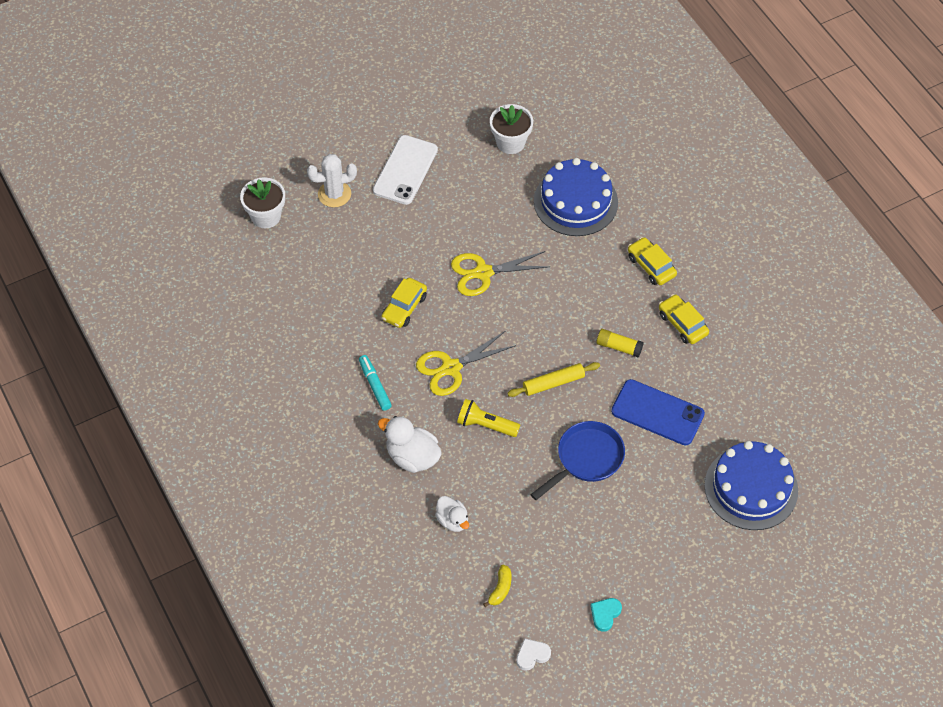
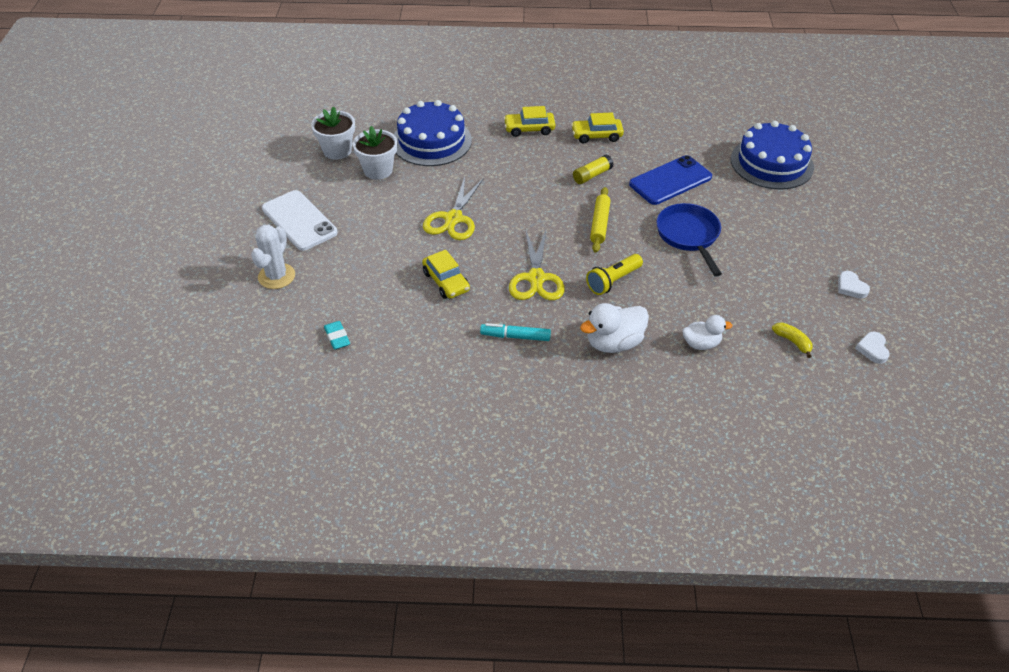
camera: 60 degrees left, 10 degrees down
white flower pot [240,177,285,228] -> white flower pot moved to [353,126,397,180]
turquoise heart [591,598,622,632] -> white heart [838,271,870,299]
none -> turquoise eraser [324,321,350,350]

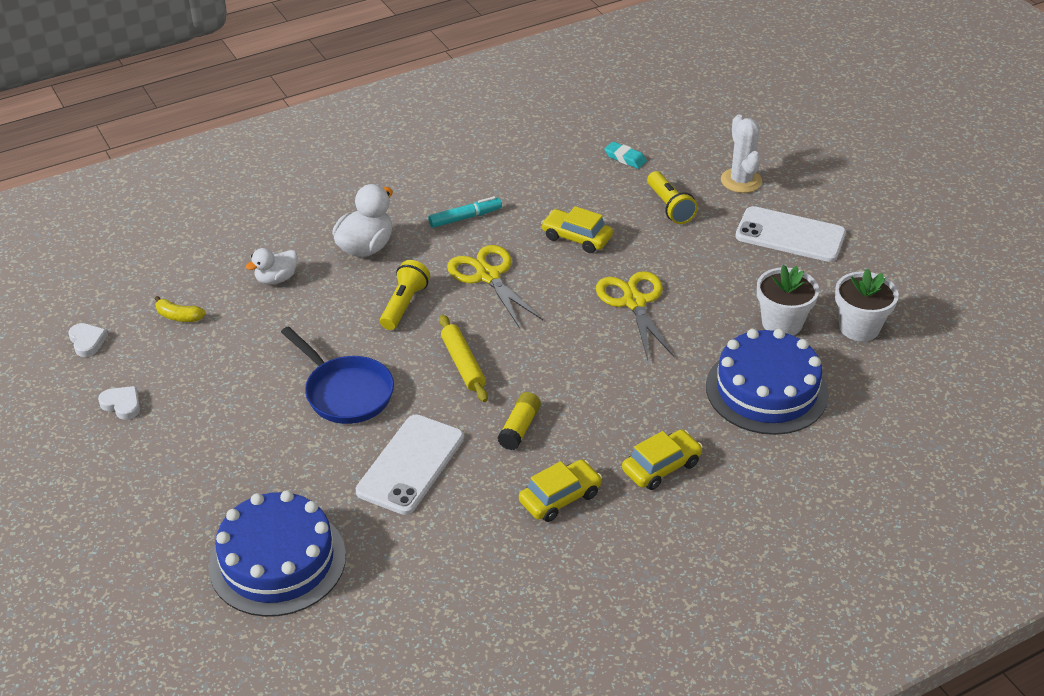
camera: 150 degrees right, 5 degrees down
blue phone [629,155,712,205] -> white phone [356,414,464,515]
none -> yellow flashlight [647,171,698,224]

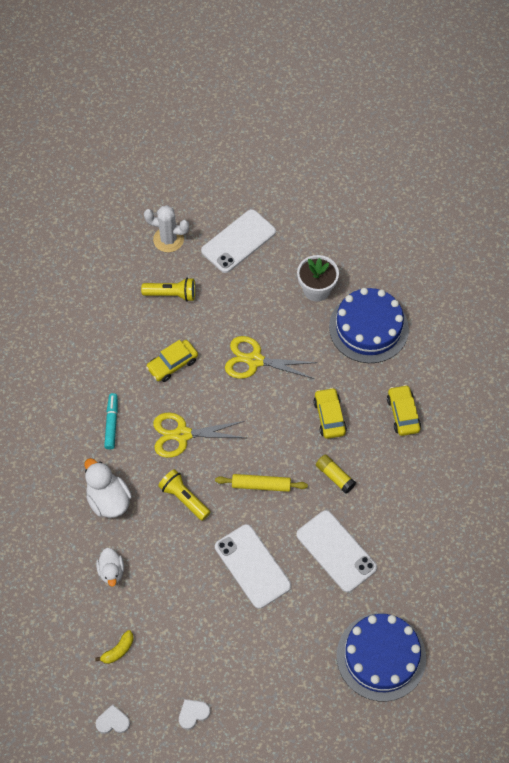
camera: 65 degrees left, 20 degrees up
blue pan [281,326,394,424] -> white phone [215,524,291,609]
yellow car [519,459,602,522] -> yellow car moved to [313,388,347,439]
turquoise eraser [604,142,647,169] -> none
white flower pot [835,268,899,341] -> none

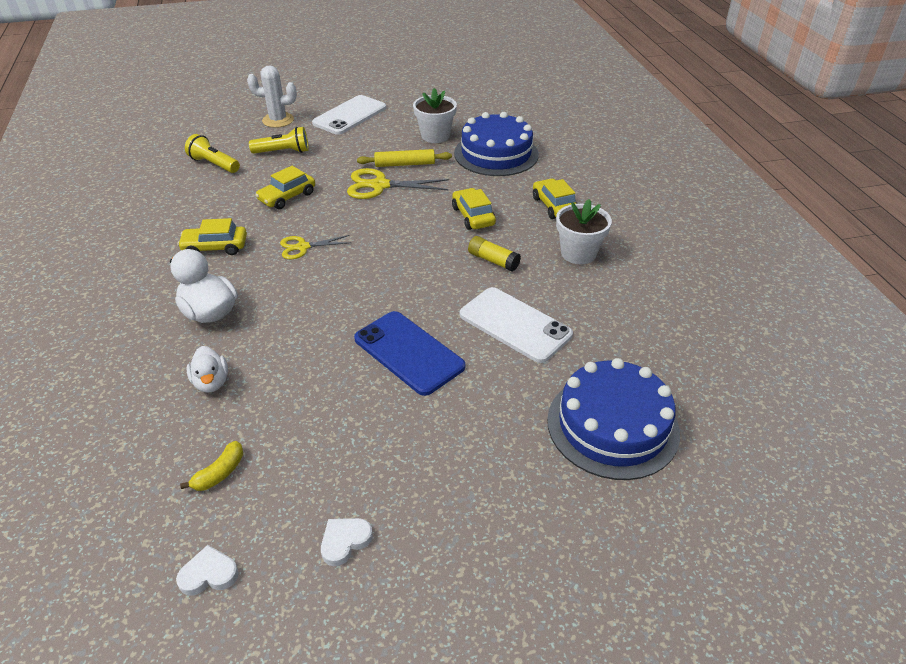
camera: 10 degrees left, 20 degrees down
turquoise marker [104,393,118,449] -> yellow car [177,218,247,255]
yellow scissors [153,413,245,458] -> yellow scissors [280,235,351,259], size x0.62
yellow flashlight [158,469,210,521] -> yellow flashlight moved to [185,134,240,173]
yellow rolling pin [215,474,308,492] -> yellow rolling pin moved to [357,149,452,167]
white phone [215,524,291,609] -> blue phone [354,311,465,396]
none -> white flower pot [556,199,612,264]

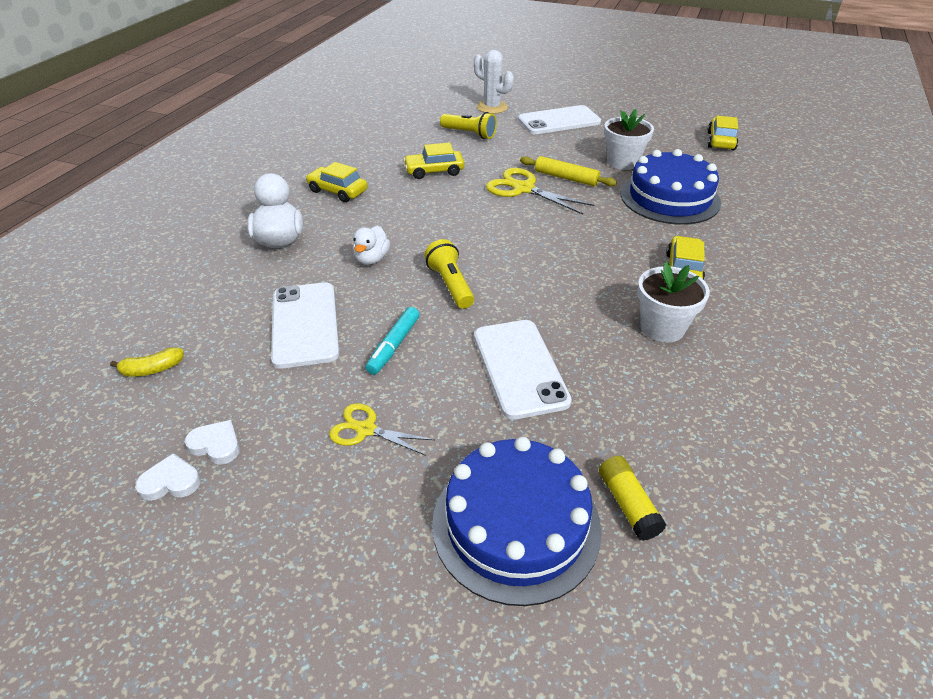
camera: 35 degrees right, 0 degrees up
white heart [176,545,239,596] -> white heart moved to [185,420,240,465]
yellow flashlight [185,134,240,173] -> yellow flashlight moved to [424,239,474,309]
white duck [187,346,228,393] -> white duck moved to [353,226,390,265]
yellow scissors [280,235,351,259] -> yellow scissors moved to [329,403,435,456]
blue phone [354,311,465,396] -> turquoise marker [366,307,420,375]
yellow car [452,188,496,230] -> yellow car moved to [707,116,738,150]
yellow glue stick [468,236,521,272] -> yellow glue stick moved to [599,456,667,541]
none -> white phone [271,282,339,369]

